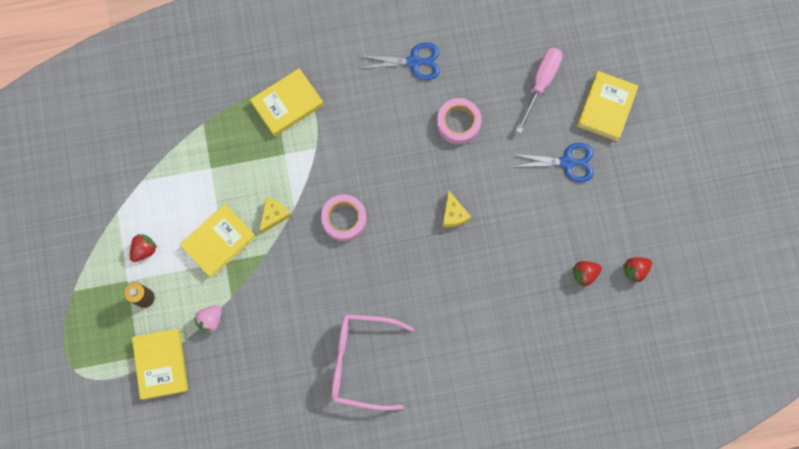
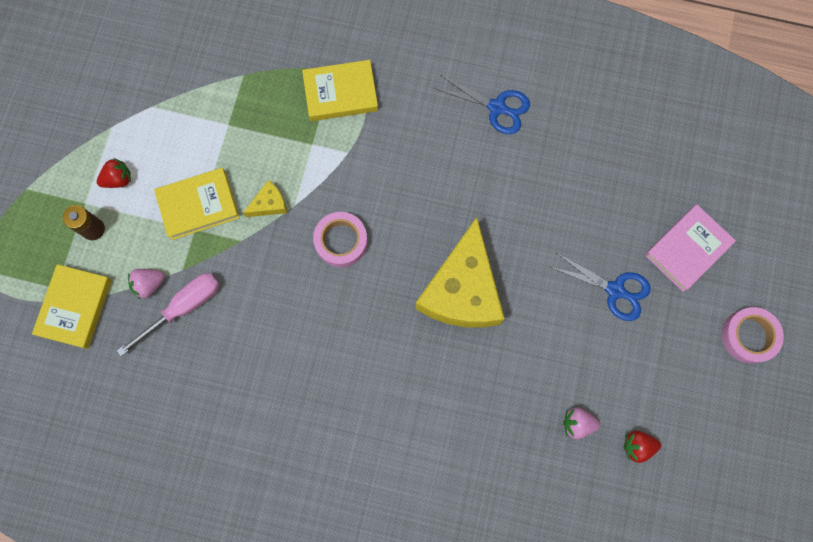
camera: 25 degrees right, 0 degrees up
pink glasses [331,314,414,411] -> none
pink tape [437,98,481,144] -> pink tape moved to [722,307,784,364]
yellow cheese [442,191,471,227] -> yellow cheese [416,217,505,328], size x2.44
pink screwdriver [516,48,563,133] -> pink screwdriver moved to [117,273,219,356]
red strawberry [573,261,602,286] -> pink strawberry [563,407,600,439]
yellow book [577,71,638,141] -> pink book [645,205,736,292]

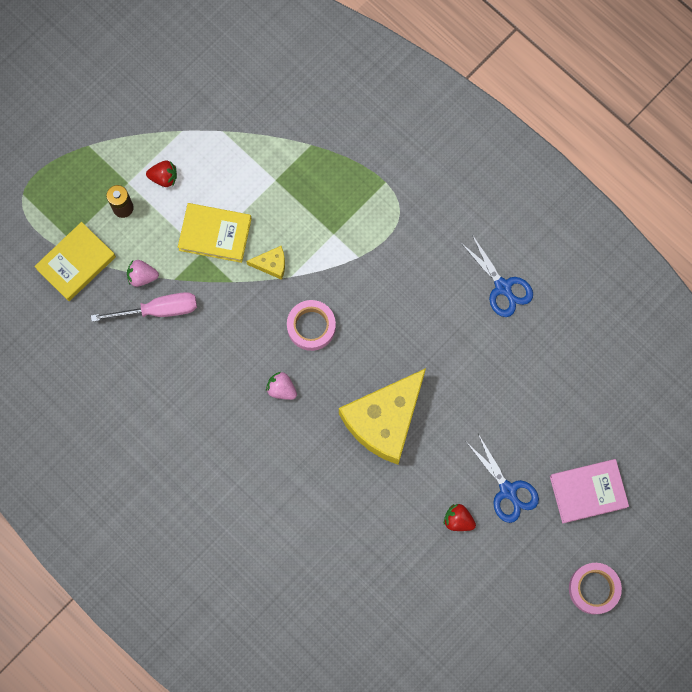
camera: 30 degrees right, 0 degrees up
yellow book [302,60,378,121] -> none
pink strawberry [563,407,600,439] -> pink strawberry moved to [266,372,297,400]
red strawberry [624,431,661,463] -> red strawberry moved to [444,504,476,531]

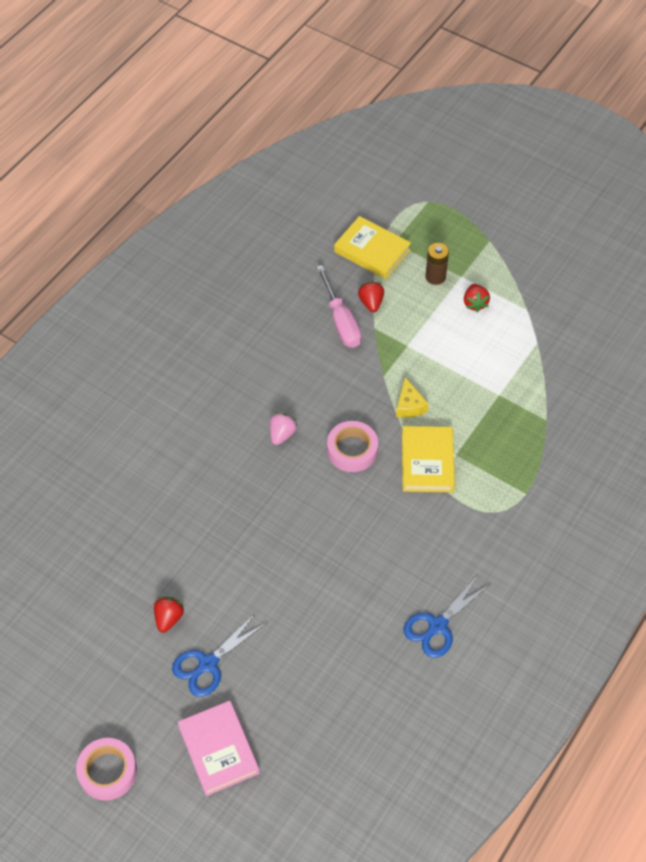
camera: 80 degrees right, 20 degrees down
pink strawberry [127,260,159,287] -> red strawberry [358,282,384,312]
yellow book [178,203,252,263] -> yellow book moved to [402,426,455,492]
yellow cheese [339,368,426,465] -> none

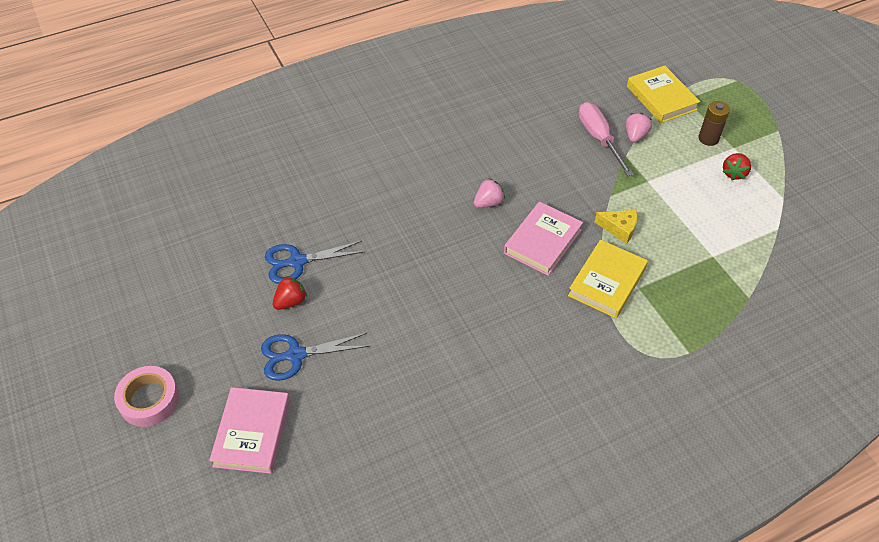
camera: 30 degrees right, 5 degrees down
pink screwdriver [316,265,361,348] -> pink screwdriver turned 150 degrees clockwise [579,102,634,176]
pink tape [327,421,378,472] -> pink book [504,201,583,276]
red strawberry [358,282,384,312] -> pink strawberry [626,113,652,143]
yellow cheese [396,377,429,418] -> yellow cheese turned 90 degrees counterclockwise [595,210,637,244]
blue scissors [404,575,490,658] -> blue scissors moved to [265,241,365,284]

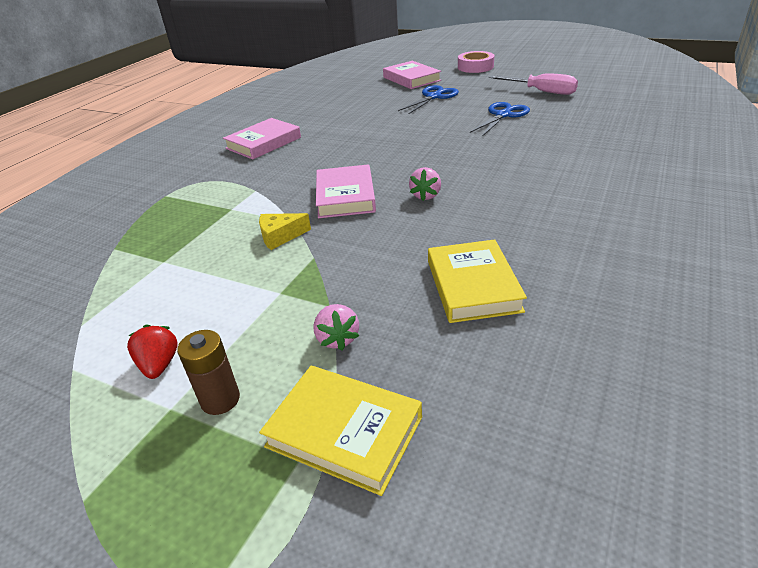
camera: 145 degrees right, 15 degrees down
red strawberry [273,276,307,310] -> none
yellow book [568,240,648,318] -> yellow book moved to [428,239,527,323]
pink screwdriver [579,102,634,176] -> pink screwdriver moved to [488,73,578,95]
none -> pink book [223,118,301,159]

